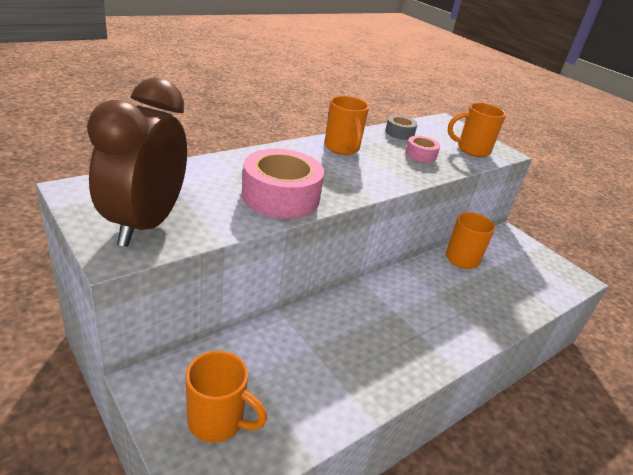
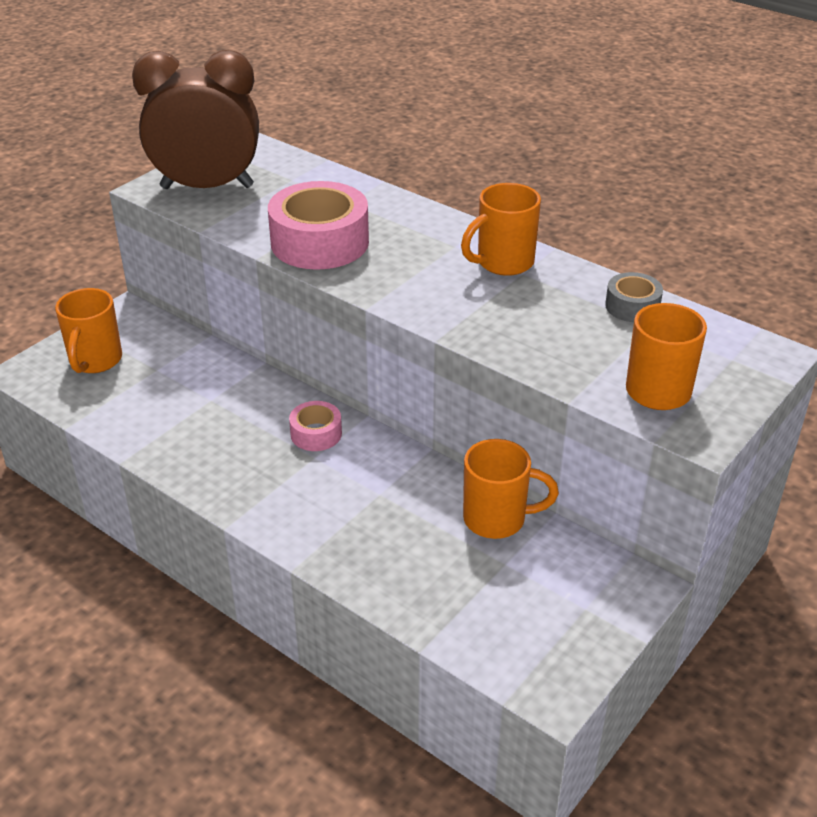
camera: 80 degrees right, 5 degrees up
pink tape [405,136,440,163] -> pink tape moved to [289,401,342,451]

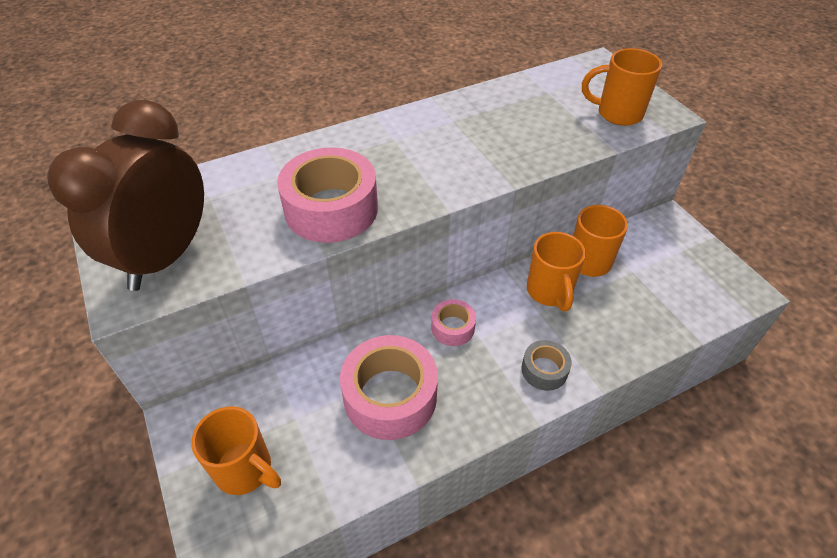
camera: 65 degrees left, 10 degrees up
orange mug [461,183,541,276] -> orange mug moved to [527,232,586,311]
grey tape [605,272,663,322] -> grey tape moved to [521,340,572,391]
none -> pink tape [340,335,438,440]

